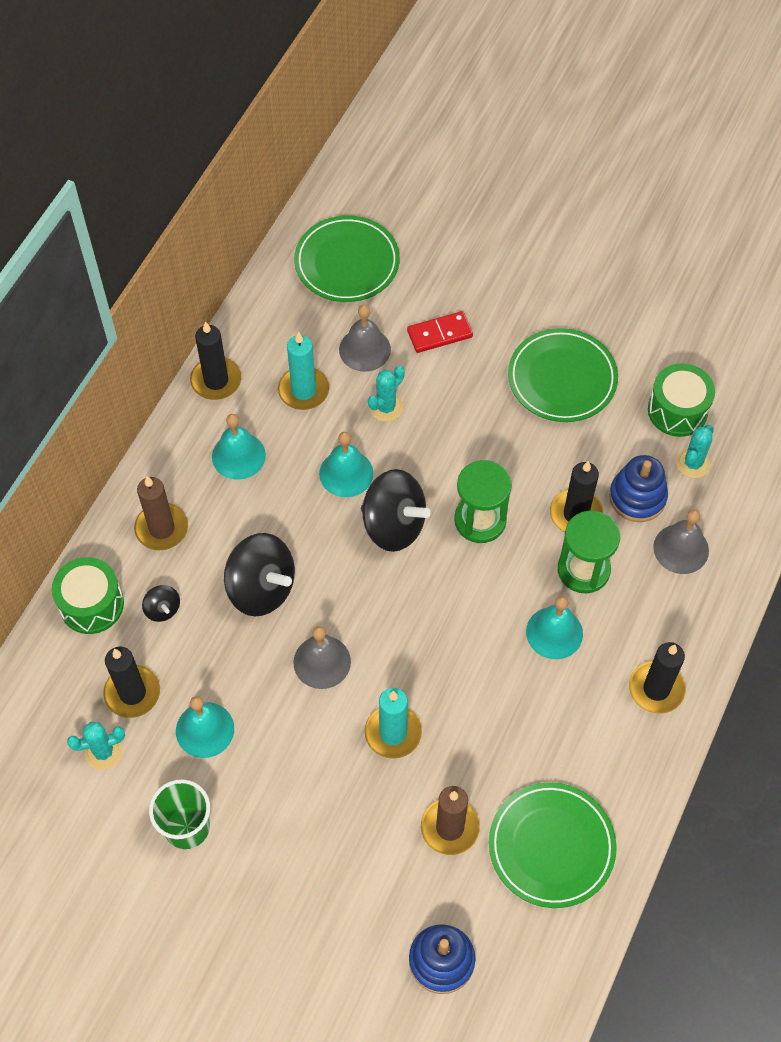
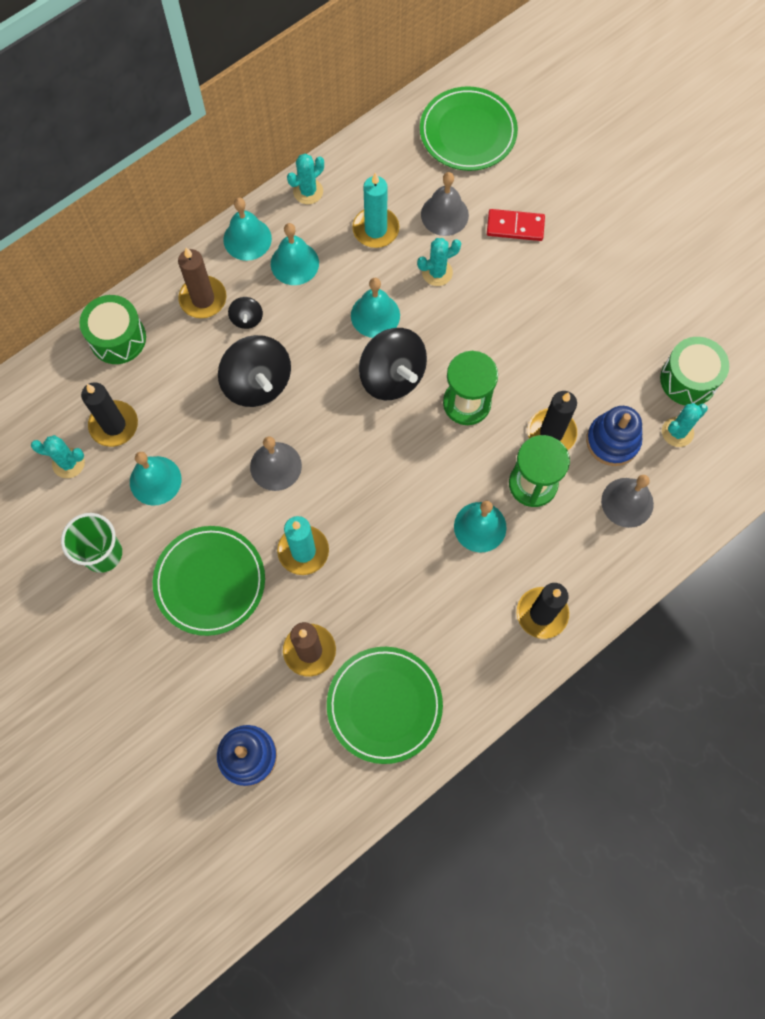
camera: 25 degrees right, 10 degrees up
black spinning top [142,585,180,622] -> black spinning top moved to [228,297,263,329]
black candle [190,321,241,400] -> turquoise cactus [287,154,324,204]
green plate [508,328,618,422] -> green plate moved to [153,526,265,636]
none -> turquoise bell [223,197,272,261]

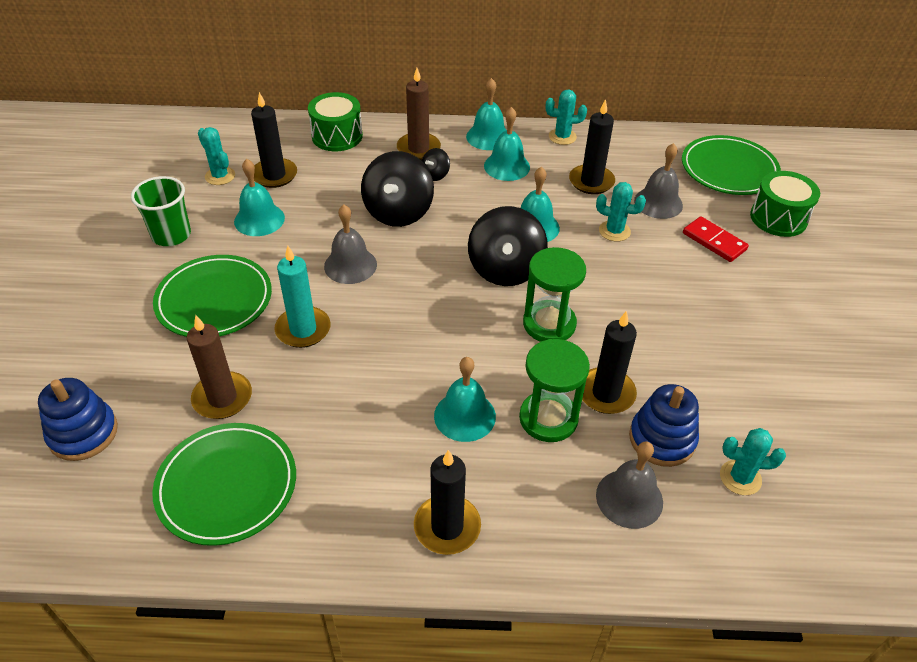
camera: 40 degrees right, 25 degrees down
turquoise candle [352,173,399,248] -> black candle [569,99,615,194]
green drum [660,337,729,405] -> green drum moved to [750,171,820,237]

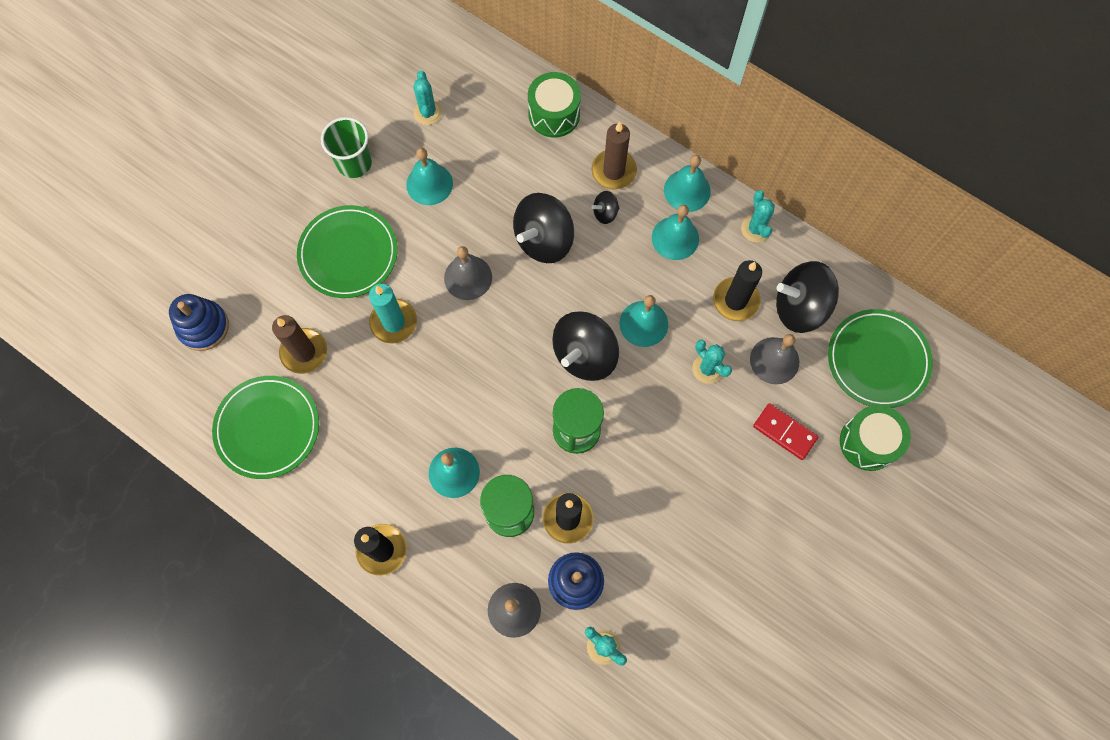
camera: 35 degrees right, 25 degrees up
black candle [251,92,297,188] -> none
turquoise cactus [546,89,587,145] -> turquoise cactus turned 45 degrees clockwise [741,190,775,243]
red domino [683,216,749,262] -> red domino turned 45 degrees counterclockwise [753,403,818,460]
none -> black spinning top [776,261,839,333]

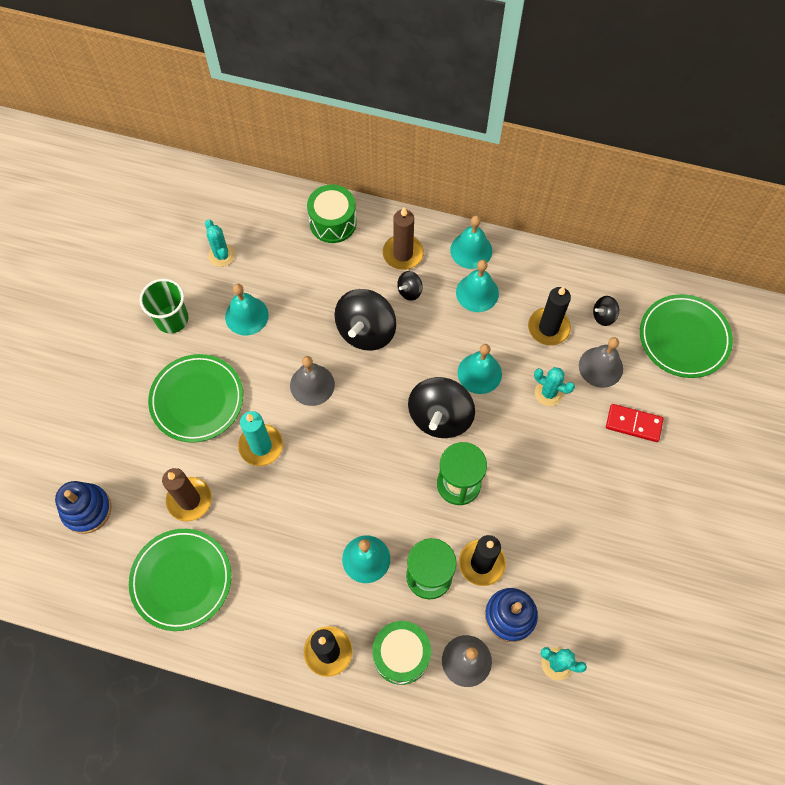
camera: 20 degrees left, 5 degrees down
turquoise cactus [741,190,775,243] -> none
black spinning top [776,261,839,333] -> black spinning top [593,296,619,326], size x0.47
green drum [840,405,911,471] -> green drum moved to [373,621,431,685]

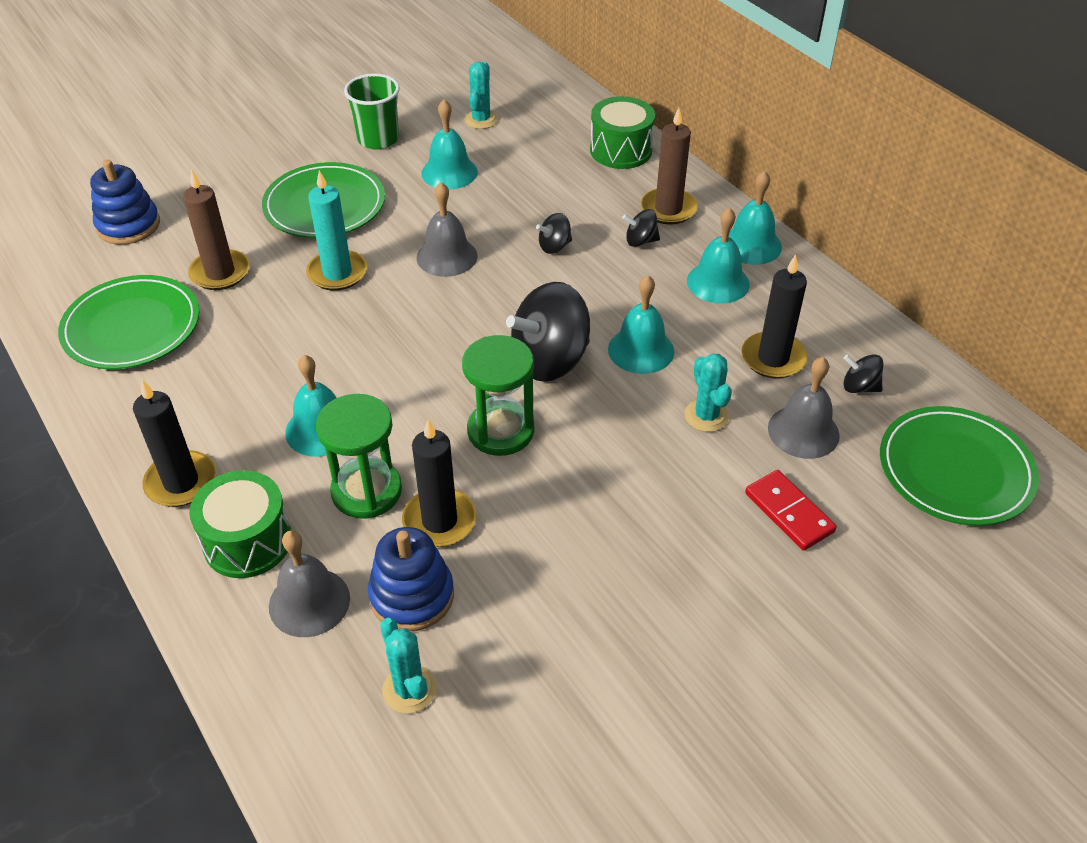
camera: 40 degrees right, 20 degrees down
black spinning top [334,289,396,351] -> black spinning top [536,213,572,254], size x0.47

